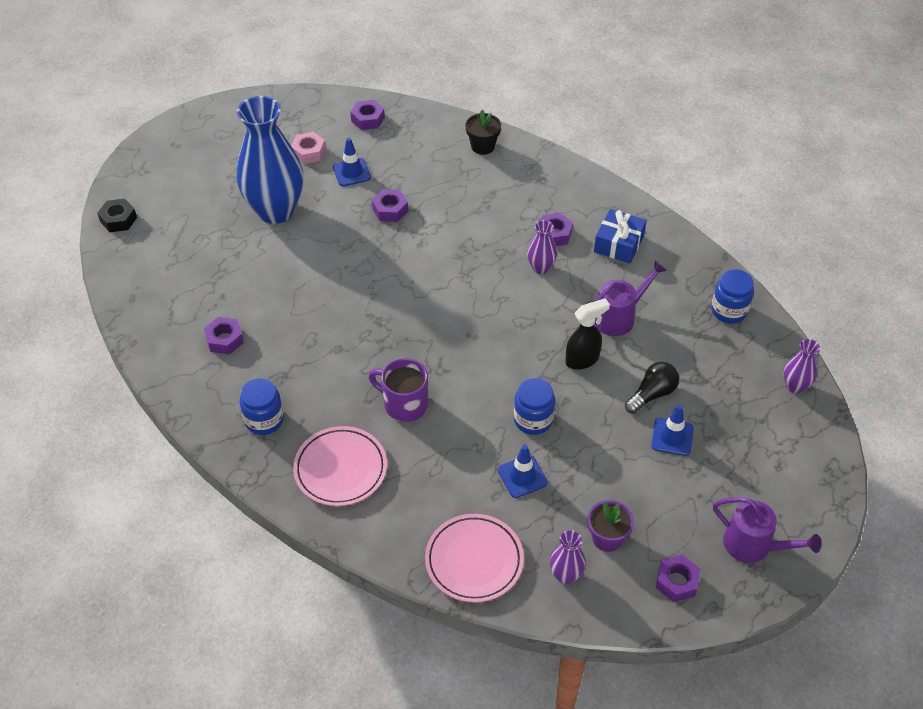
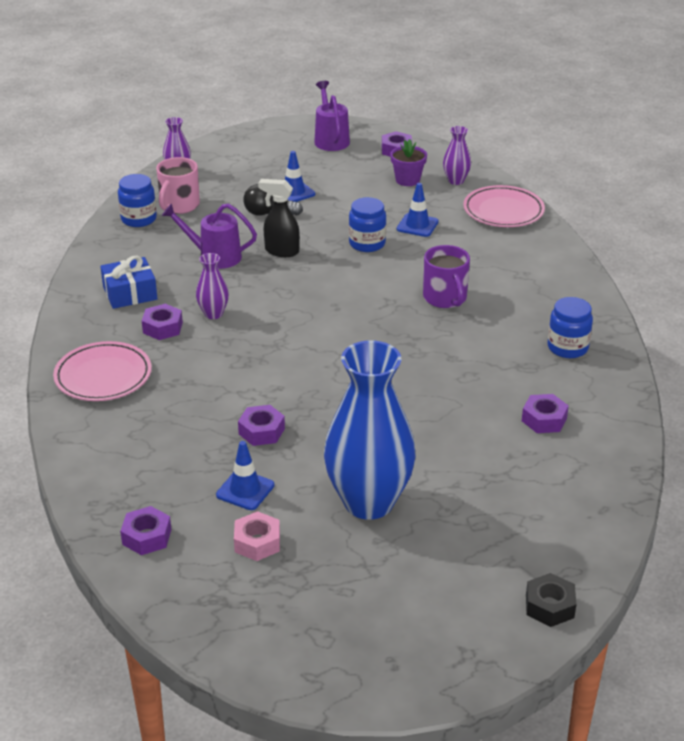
camera: 135 degrees left, 15 degrees down
pink plate [293,426,387,506] -> pink plate moved to [53,341,152,401]
black flower pot [465,110,501,155] -> none
none -> pink mug [156,157,200,214]

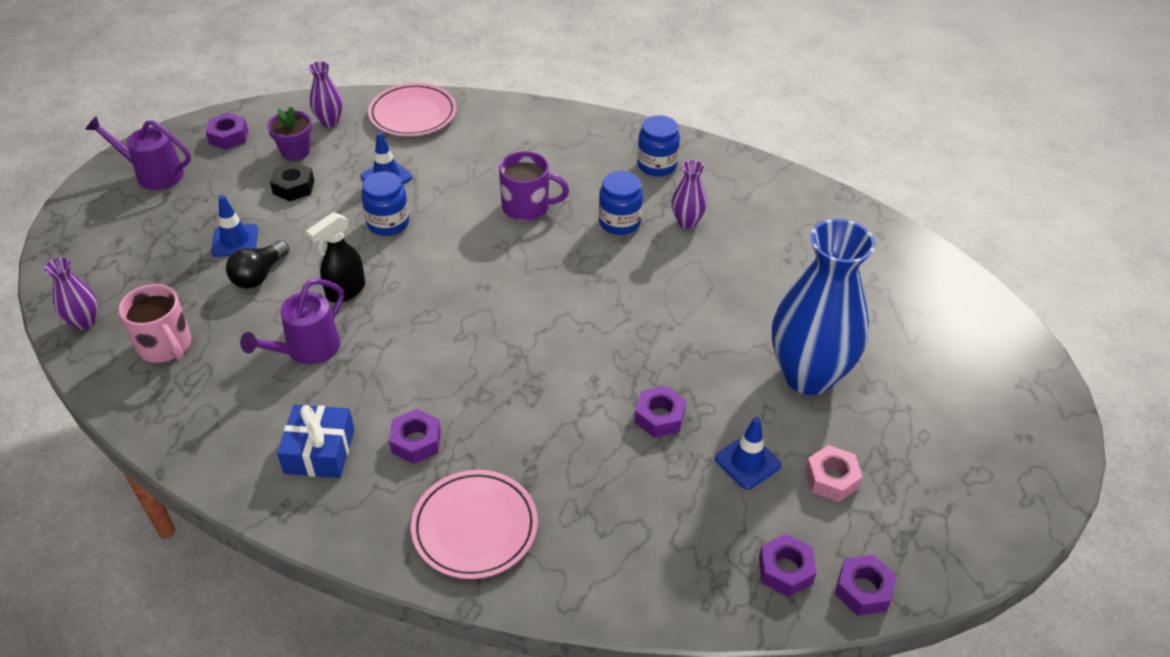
camera: 65 degrees left, 10 degrees up
blue jar [118,174,157,227] -> blue jar moved to [599,171,643,235]
purple vase [196,253,229,319] -> purple vase moved to [672,160,707,229]
purple nut [522,394,569,433] -> purple nut moved to [835,555,897,616]
black nut [526,573,576,627] -> black nut moved to [270,162,314,201]

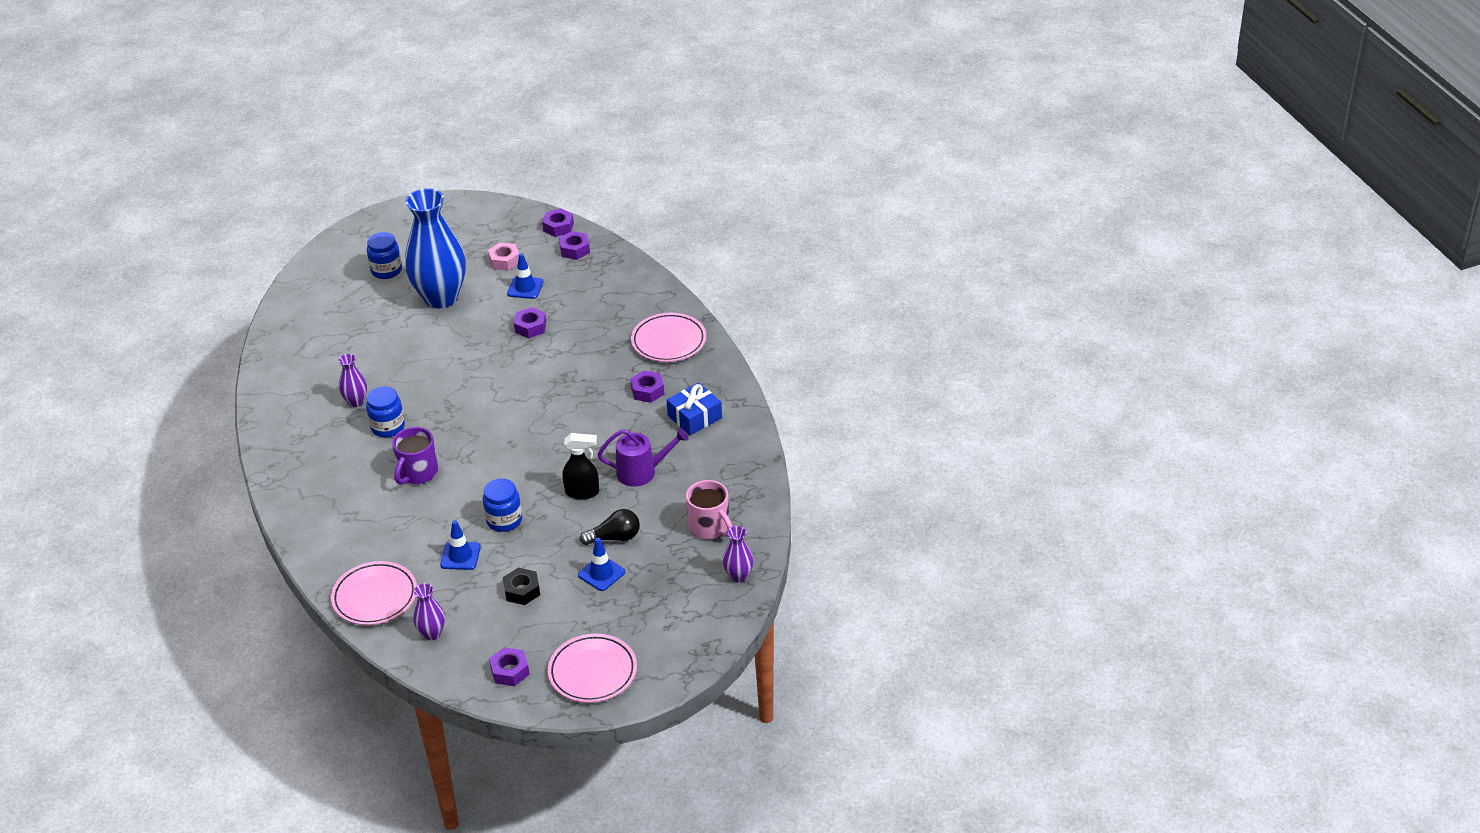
camera: 130 degrees left, 5 degrees down
purple watering can [85,116,191,190] -> pink plate [548,634,637,703]
pink mug [118,284,192,363] -> pink mug turned 135 degrees clockwise [686,480,732,539]
purple flower pot [267,106,312,161] -> none
purple mug [499,151,569,221] -> purple mug turned 120 degrees counterclockwise [392,427,438,485]
blue jar [637,115,680,177] -> blue jar moved to [367,232,402,279]

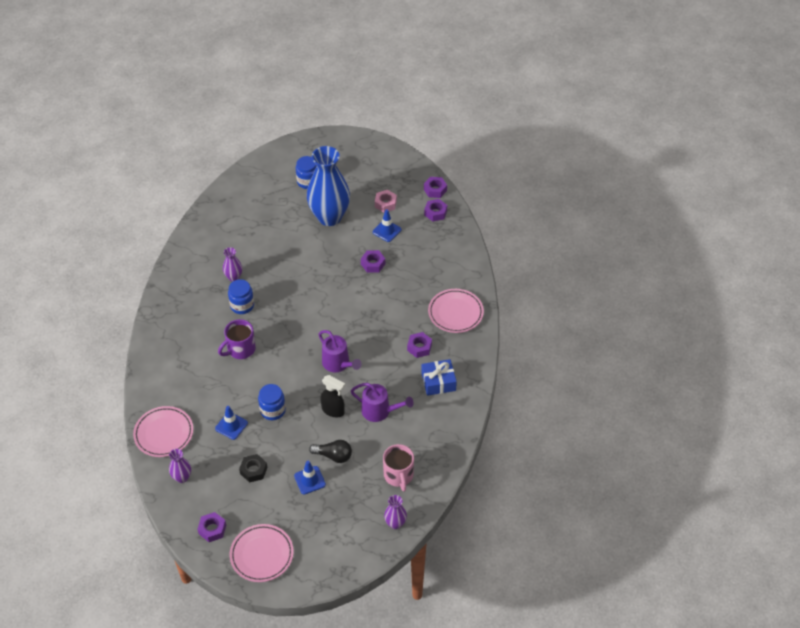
camera: 25 degrees right, 10 degrees up
none -> purple watering can [319,330,362,373]

